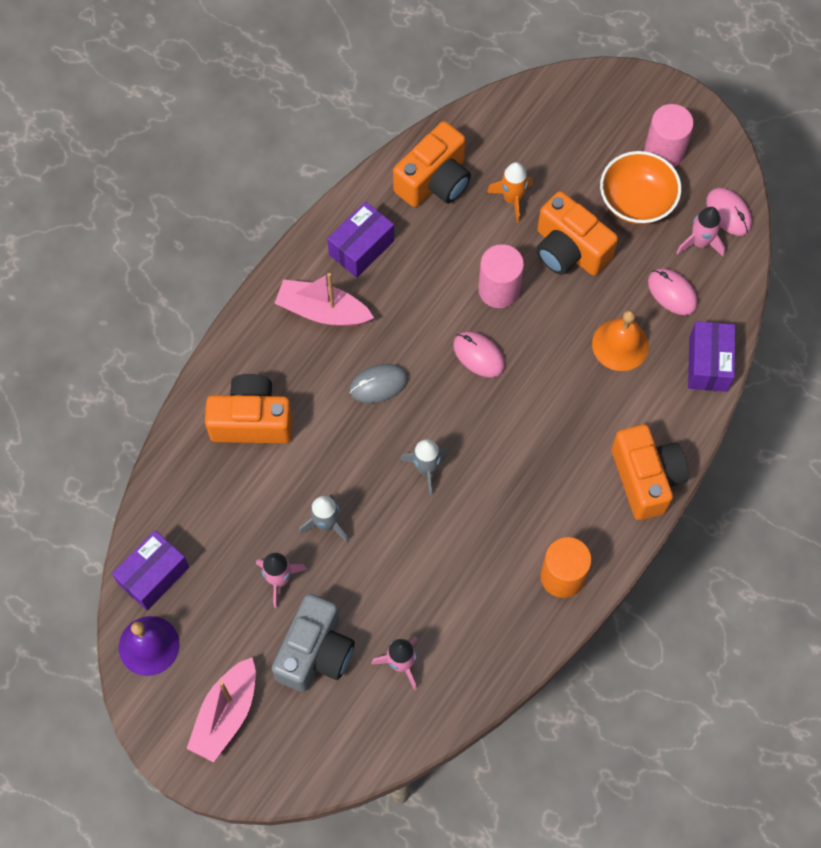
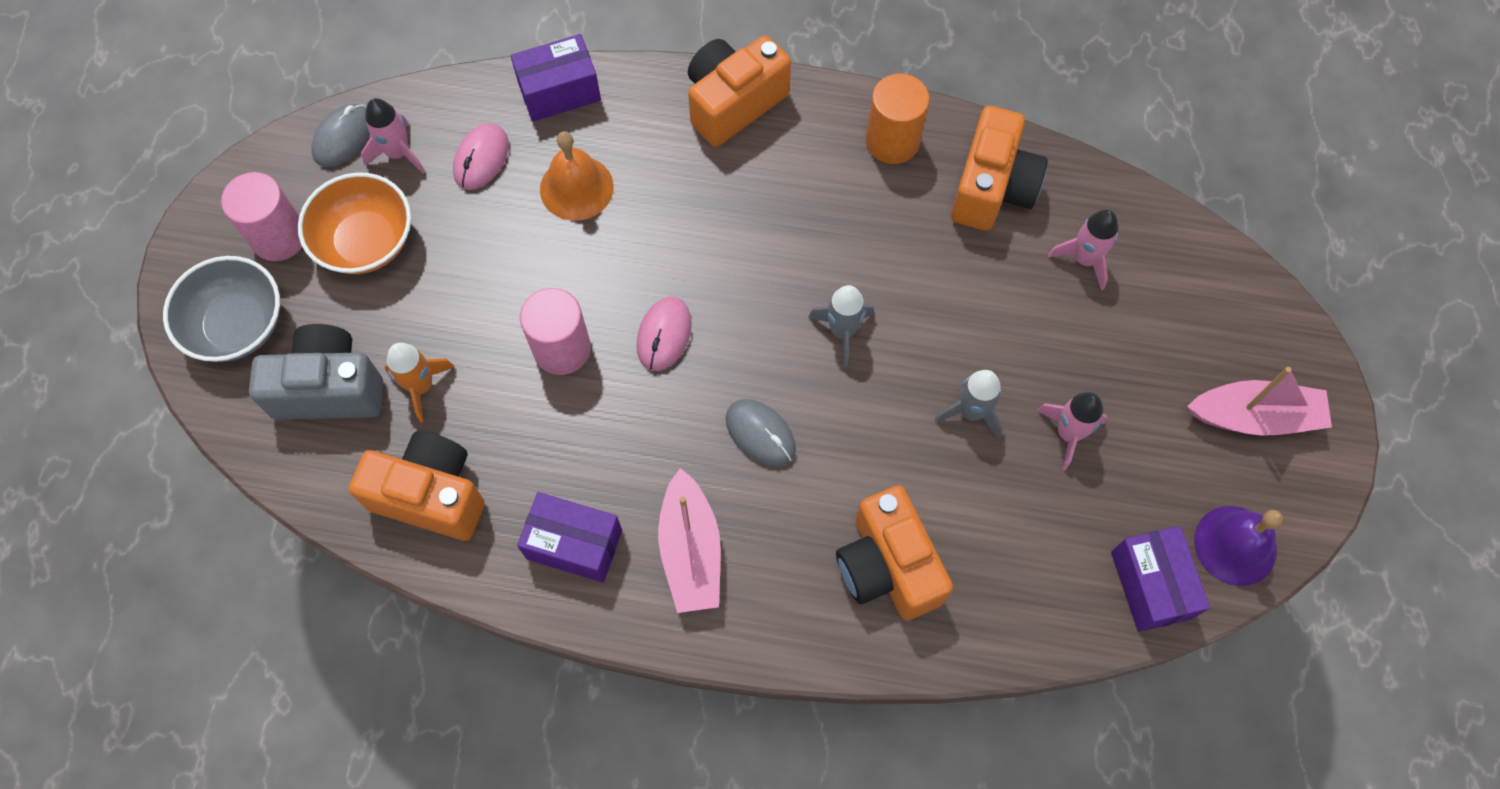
camera: 115 degrees left, 0 degrees up
purple box [112,530,189,610] -> purple box turned 60 degrees clockwise [1111,526,1210,632]
grey camera [272,594,355,692] -> grey camera moved to [249,324,383,420]
orange camera [536,191,618,276] -> orange camera moved to [951,106,1048,231]
pink mouse [706,188,752,236] -> grey mouse [311,104,370,167]
none -> grey bowl [163,256,280,362]

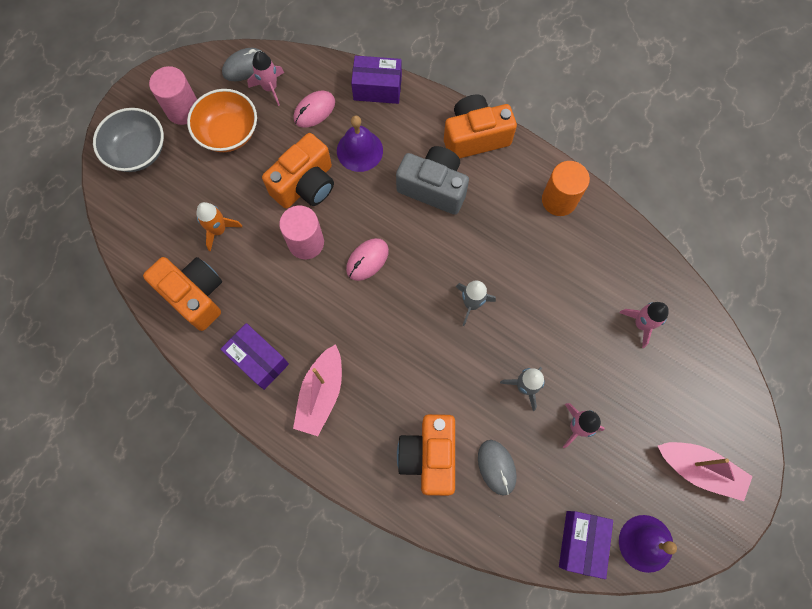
camera: 25 degrees right, 5 degrees up
grey camera [249,324,383,420] -> grey camera moved to [396,146,469,215]
orange bell [540,131,614,221] -> purple bell [337,115,383,172]
grey mouse [726,399,796,467] -> grey mouse moved to [478,440,517,495]
orange camera [951,106,1048,231] -> orange camera moved to [262,133,334,208]

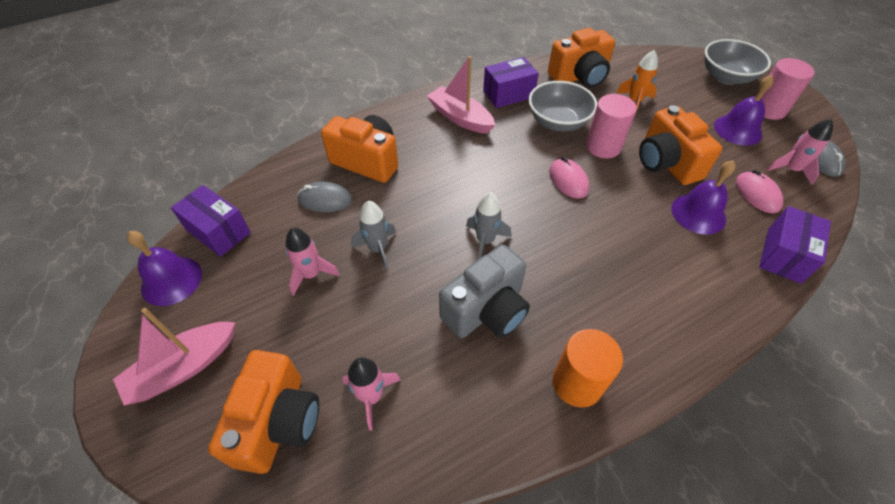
camera: 115 degrees right, 20 degrees down
orange bowl [187,89,257,152] -> purple bell [714,75,774,146]
grey camera [396,146,469,215] -> grey camera moved to [439,244,530,338]
orange camera [444,95,517,159] -> orange camera moved to [208,350,319,474]
none -> grey bowl [528,81,597,132]

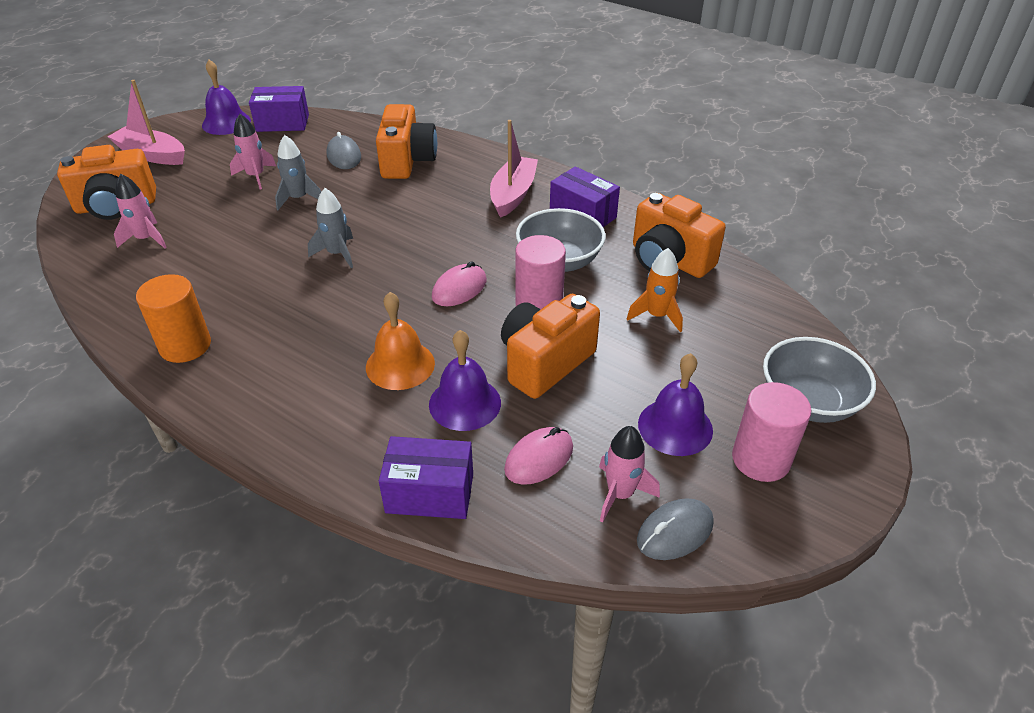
camera: 65 degrees right, 10 degrees down
purple box [171,185,251,257] -> purple box turned 75 degrees clockwise [249,86,309,132]
grey camera [439,244,530,338] -> none
none -> orange bell [366,292,435,390]

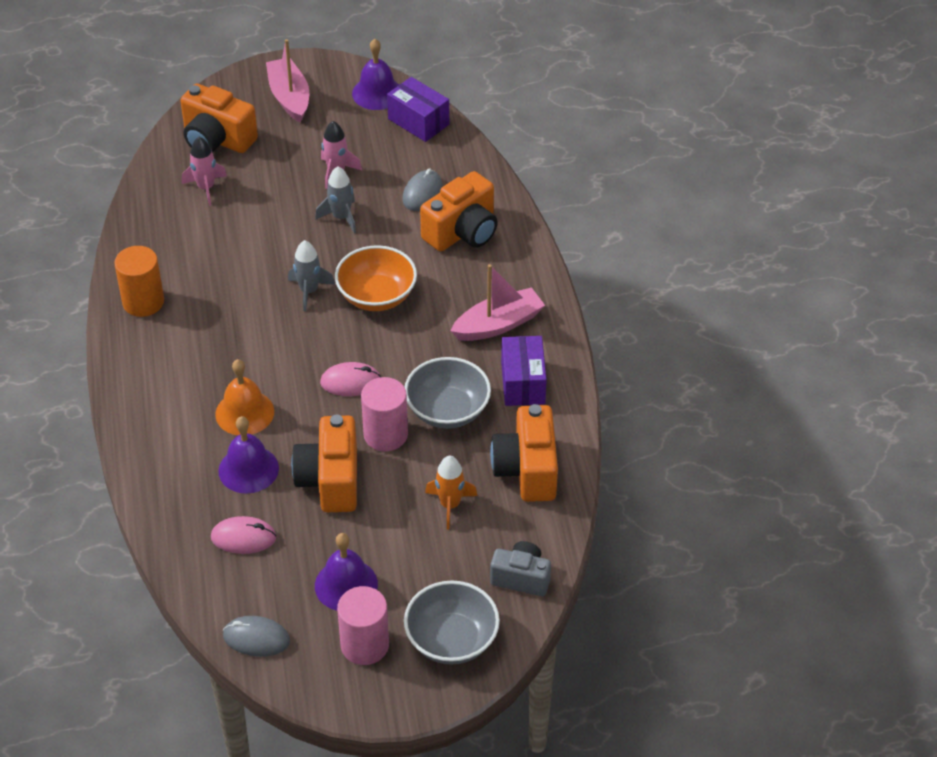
camera: 45 degrees right, 5 degrees up
purple box [379,436,473,519] -> none
orange camera [501,294,600,399] -> orange camera turned 90 degrees counterclockwise [291,415,357,512]
pink rocket [599,426,660,523] -> none
none -> orange bowl [335,245,417,311]
none -> grey camera [490,541,551,596]

